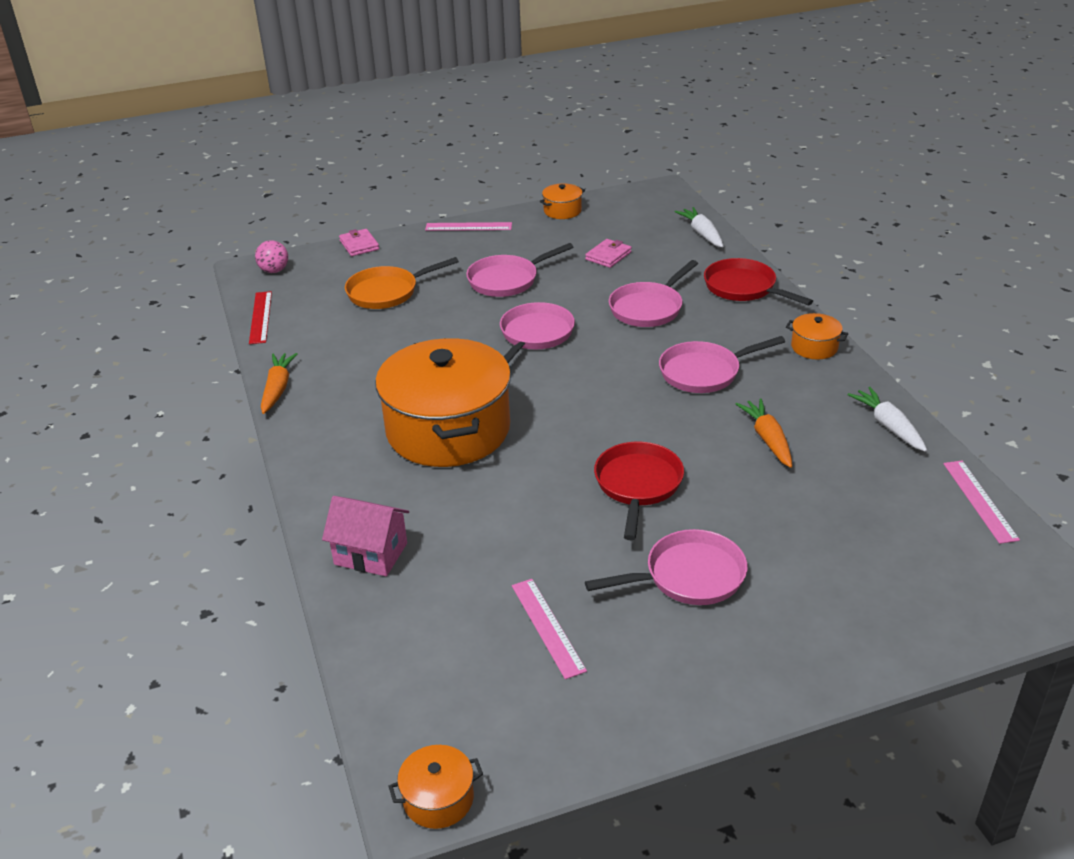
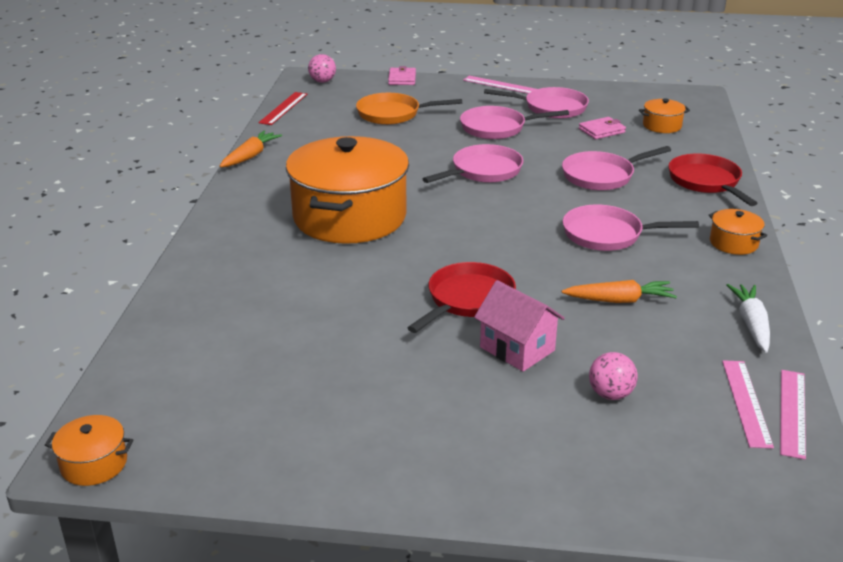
camera: 25 degrees right, 5 degrees down
pink house [322,496,409,576] -> pink house moved to [474,280,565,372]
pink ruler [512,579,587,679] -> pink ruler moved to [722,360,774,448]
orange pot [540,183,585,219] -> orange pot moved to [639,98,690,133]
pink pan [585,529,748,605] -> pink pan moved to [484,87,589,119]
white carrot [675,207,723,247] -> none
orange carrot [736,398,792,468] -> orange carrot turned 75 degrees clockwise [562,280,677,303]
none -> pink ball [589,352,638,400]

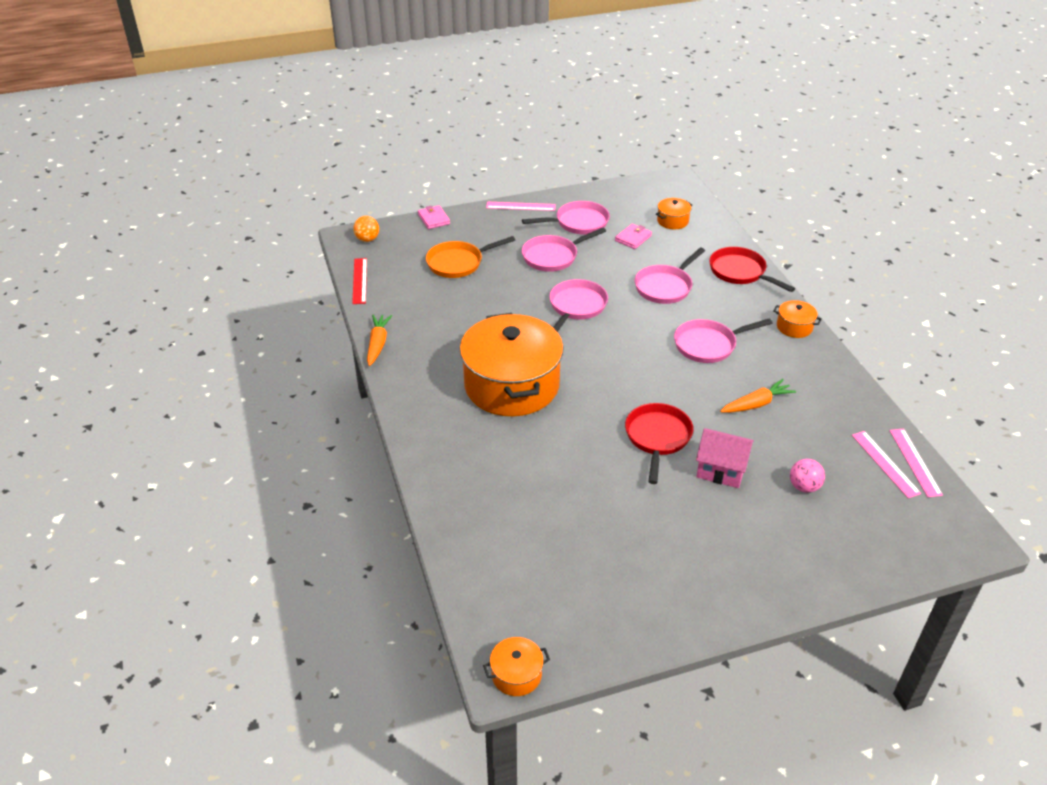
camera: 25 degrees left, 10 degrees up
pink ball [308,54,336,83] -> orange ball [353,216,379,242]
white carrot [726,284,770,353] -> none

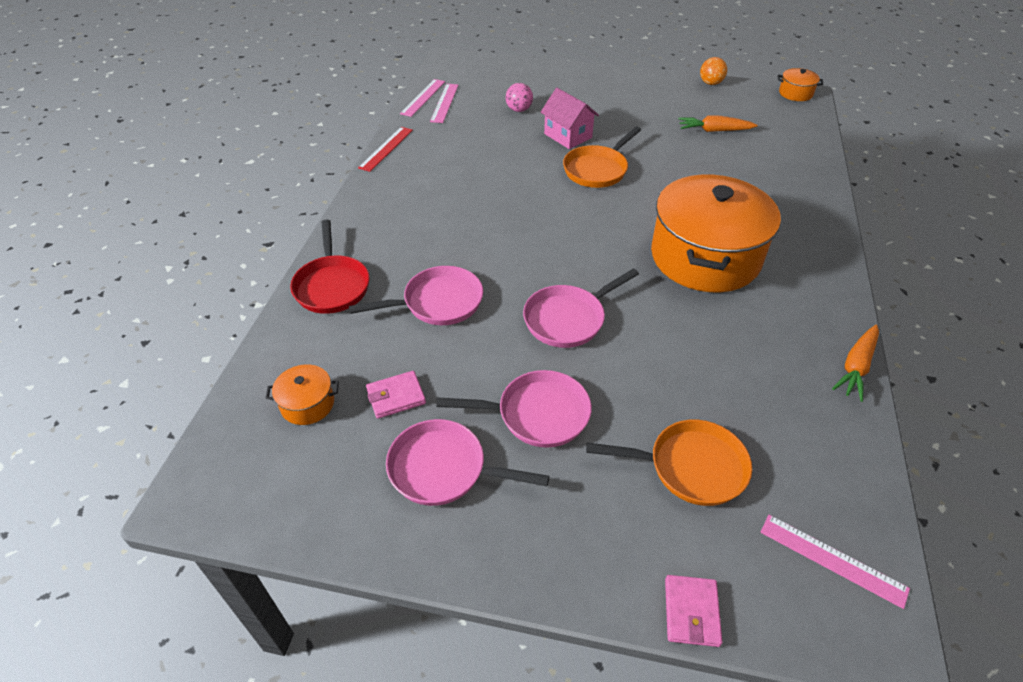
camera: 150 degrees left, 5 degrees up
red ruler [352,258,367,304] -> red ruler moved to [358,127,413,172]
orange ball [353,216,379,242] -> orange ball moved to [700,57,727,85]
pink ruler [486,202,556,211] -> pink ruler moved to [760,515,910,609]
red pan [625,403,693,484] -> orange pan [563,126,641,188]
pink pan [674,318,772,363] -> none
orange carrot [720,379,796,413] -> orange carrot moved to [678,115,758,132]
orange pot [773,300,822,338] -> none

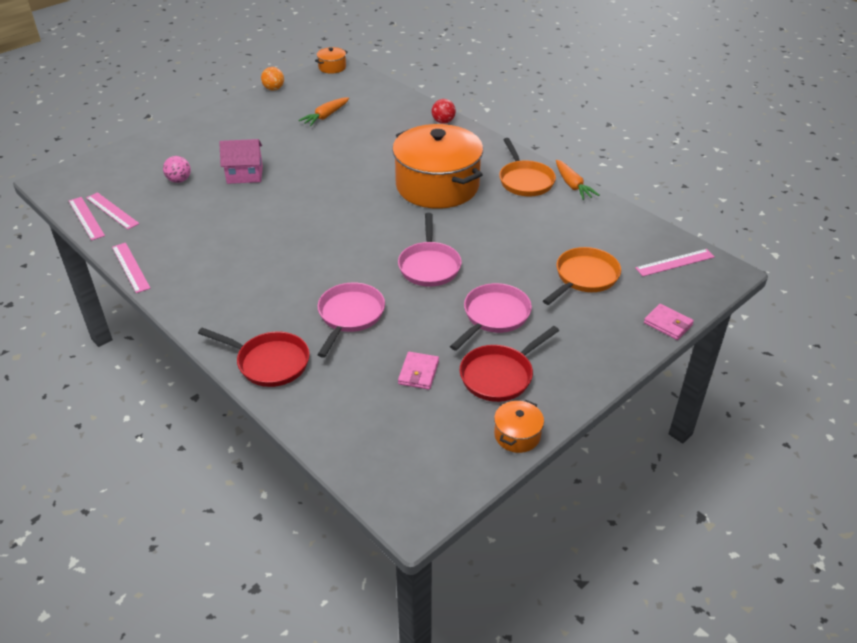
camera: 55 degrees left, 5 degrees down
orange pot [266,364,339,425] -> orange pot moved to [494,400,544,453]
red ruler [358,127,413,172] -> pink ruler [112,243,151,293]
pink pan [386,419,549,506] -> red pan [460,326,559,402]
orange pan [563,126,641,188] -> orange pan moved to [499,138,556,196]
none -> red ball [432,99,456,124]

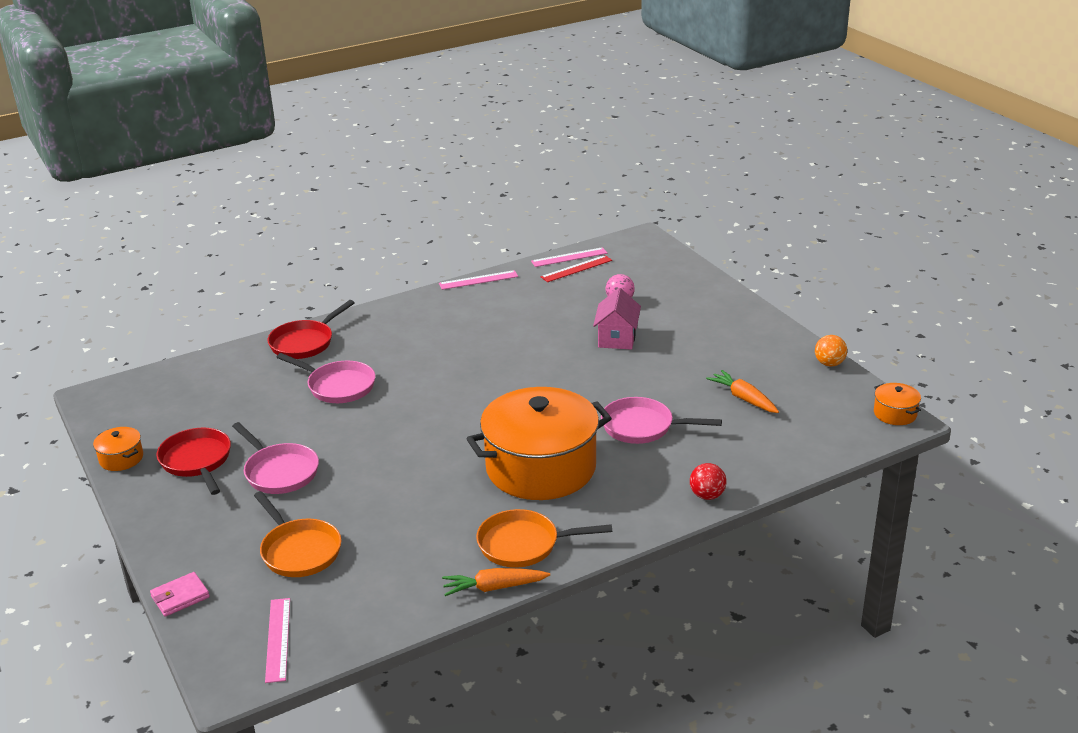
camera: 105 degrees right, 10 degrees down
pink ruler [86,192,140,229] -> red ruler [540,255,612,282]
pink pan [398,213,462,287] -> pink pan moved to [601,397,722,444]
pink wallet [398,352,439,390] -> none

